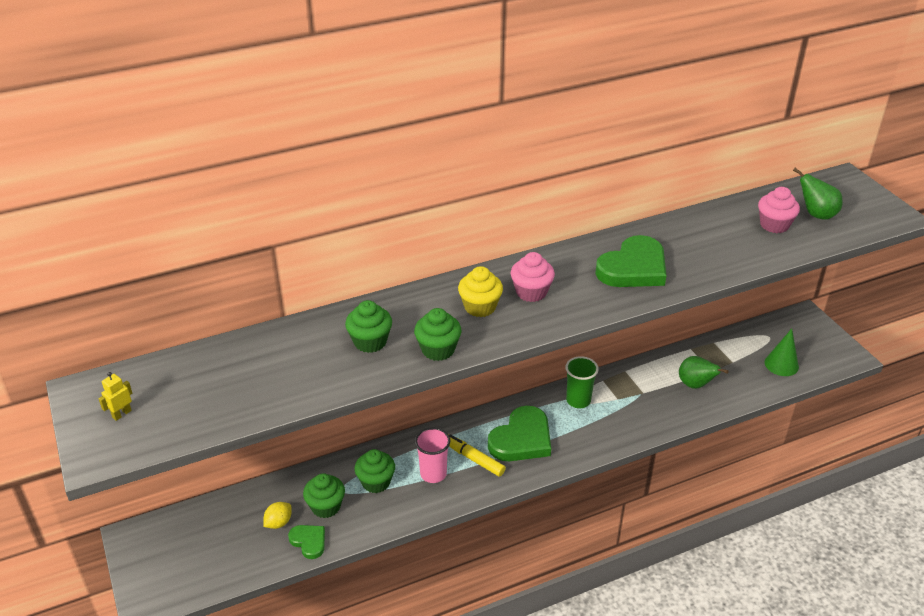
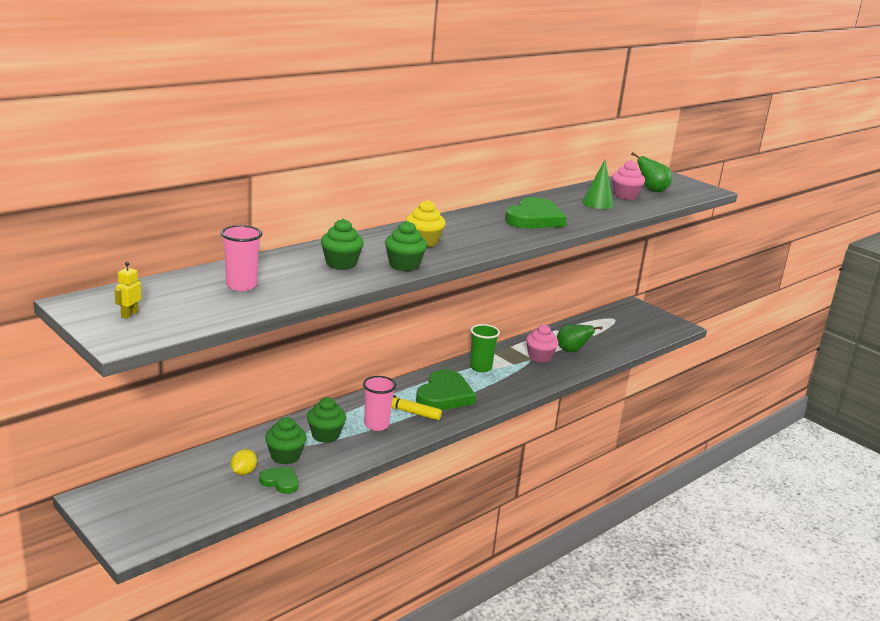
camera: 20 degrees left, 15 degrees down
pink cupcake [510,252,555,302] -> pink cupcake moved to [526,324,559,363]
green cone [765,329,799,376] -> green cone moved to [582,160,614,209]
none -> pink cup [221,225,262,291]

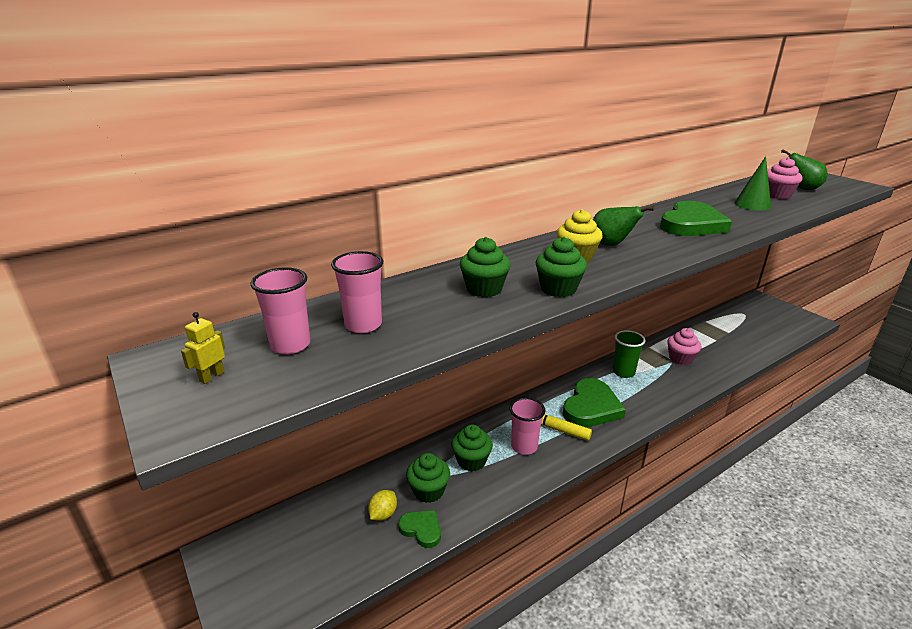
camera: 10 degrees right, 5 degrees up
green pear [557,324,603,352] -> green pear moved to [593,206,655,246]
none -> pink cup [250,267,310,354]

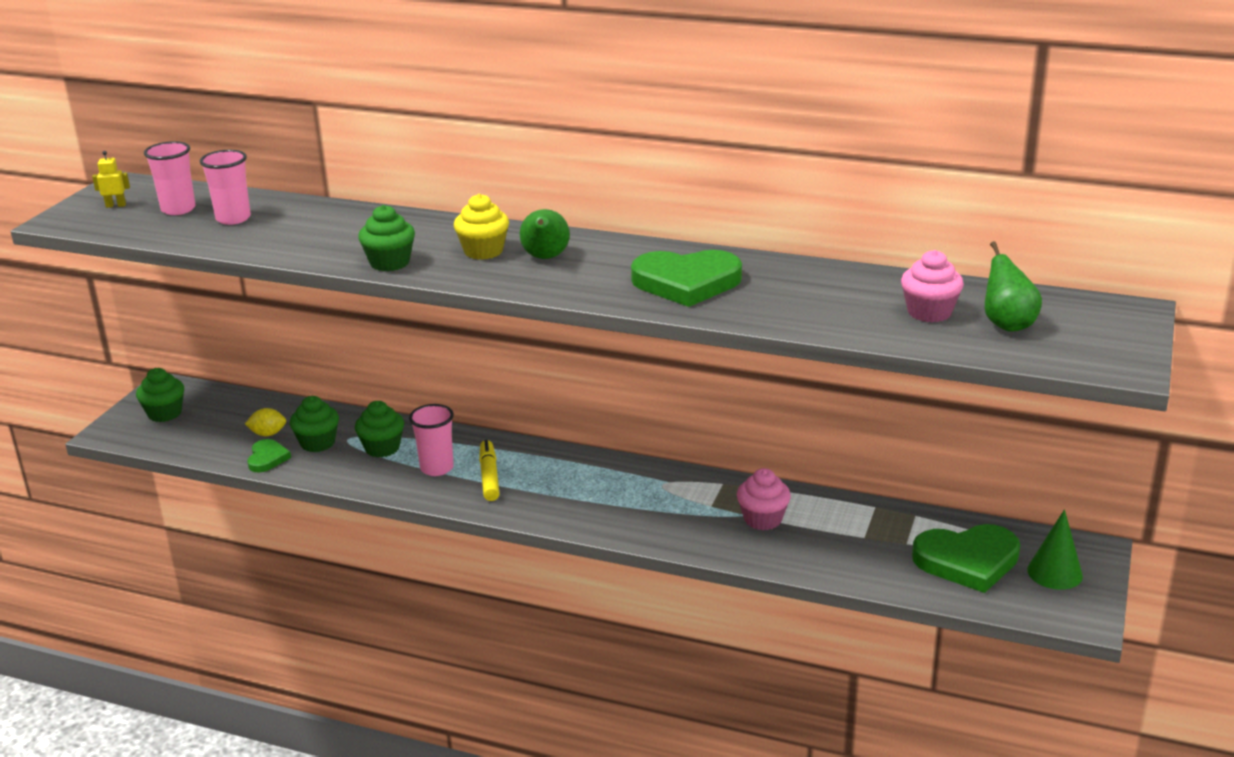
camera: 55 degrees right, 0 degrees up
green cupcake [460,237,510,297] -> green cupcake moved to [136,368,184,422]
green heart [563,378,626,427] -> green heart moved to [912,524,1020,593]
green cup [613,330,645,378] -> none
green cone [734,156,771,211] -> green cone moved to [1027,509,1083,590]

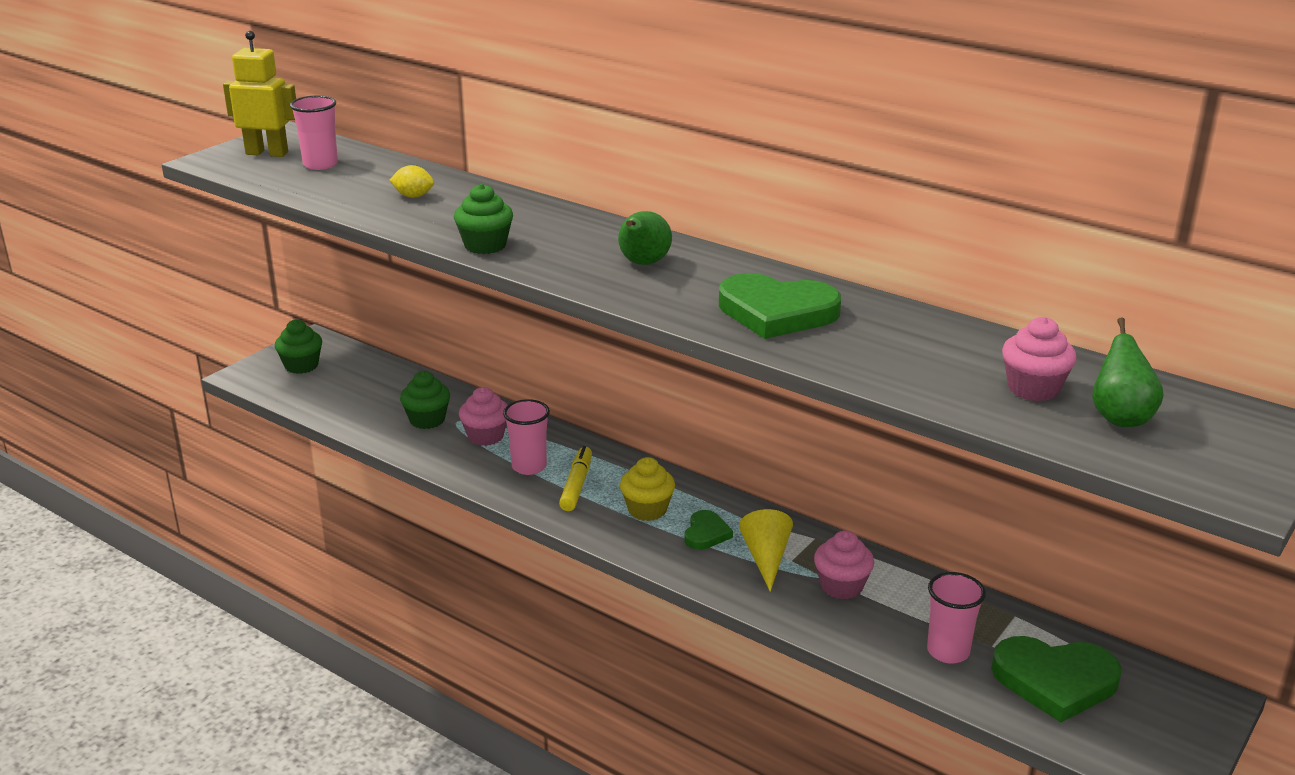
camera: 15 degrees right, 0 degrees up
yellow robot [92,151,130,208] -> yellow robot [223,31,296,157], size x2.13
pink cup [200,150,251,225] -> pink cup moved to [927,572,986,664]
yellow lemon [245,408,286,436] -> yellow lemon moved to [390,165,434,198]
green heart [247,439,291,473] -> green heart moved to [685,510,733,550]
green cupcake [355,401,404,457] -> pink cupcake [459,387,507,446]
yellow cupcake [454,194,509,260] -> yellow cupcake moved to [620,457,675,521]
green cone [1027,509,1083,590] -> none
none -> yellow cone [739,509,793,592]

